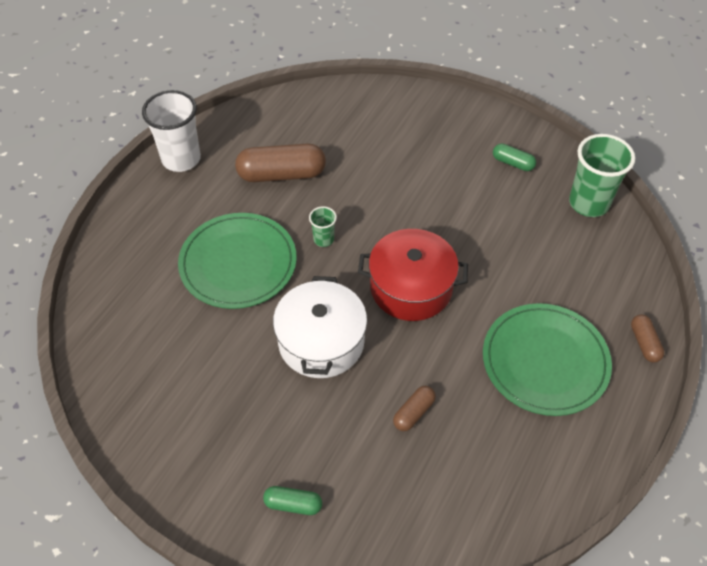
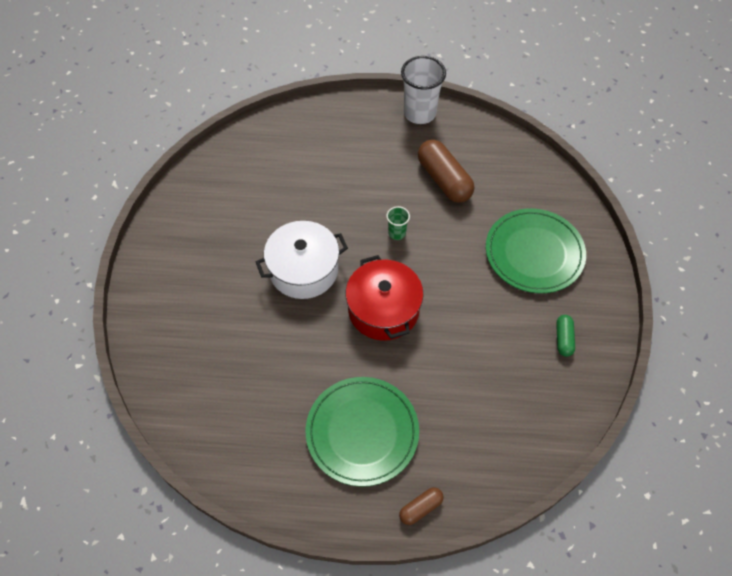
camera: 65 degrees right, 5 degrees up
green plate [178,213,297,309] -> green plate moved to [486,208,586,293]
green capsule [263,486,322,515] -> none
brown capsule [393,386,436,431] -> none
green cup [569,134,635,217] -> none

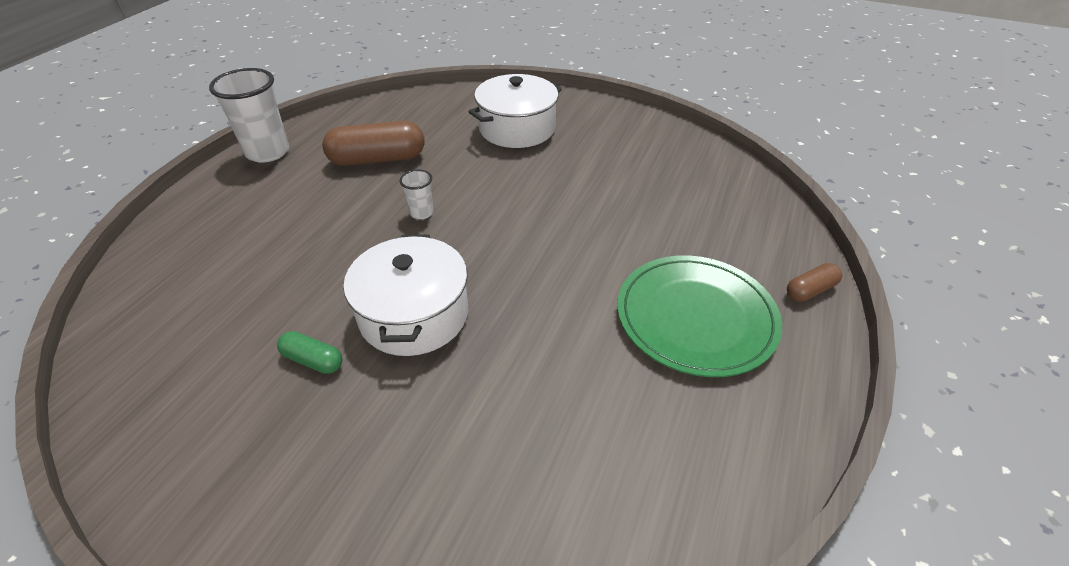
camera: 70 degrees left, 15 degrees down
red pot [346,255,424,340] -> none
green cup [386,206,410,240] -> white cup [400,169,434,219]
brown capsule [399,487,444,525] -> brown capsule turned 75 degrees clockwise [787,263,842,302]
green plate [486,208,586,293] -> white pot [469,74,562,148]
green capsule [556,315,575,357] -> green capsule moved to [277,331,342,374]

